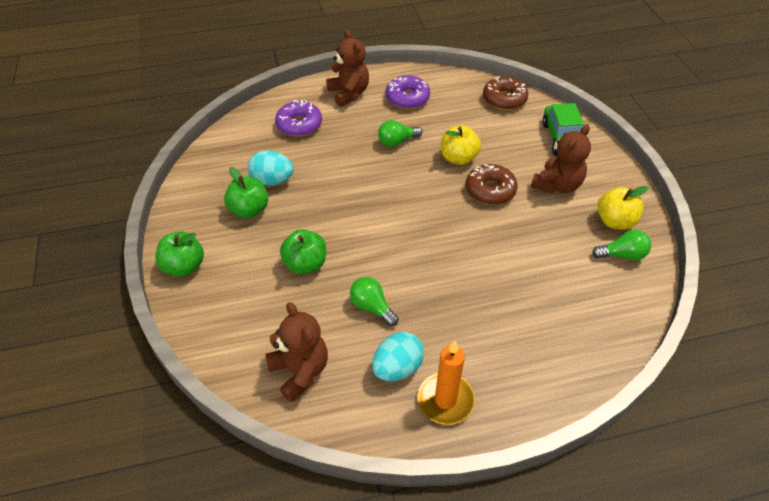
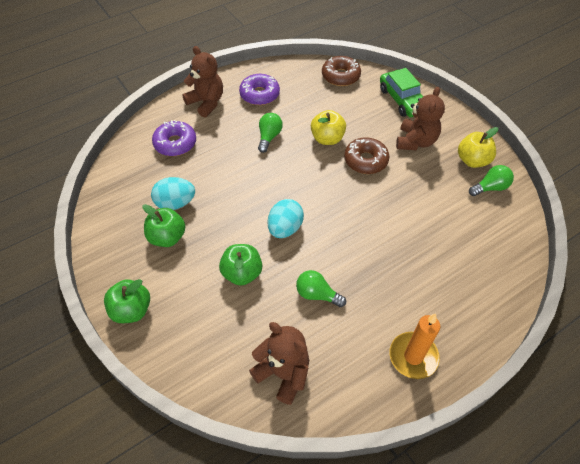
camera: 20 degrees left, 5 degrees up
turquoise egg [372,332,424,381] -> turquoise egg moved to [268,199,304,238]
green light bulb [378,120,423,147] -> green light bulb turned 150 degrees clockwise [258,113,283,153]

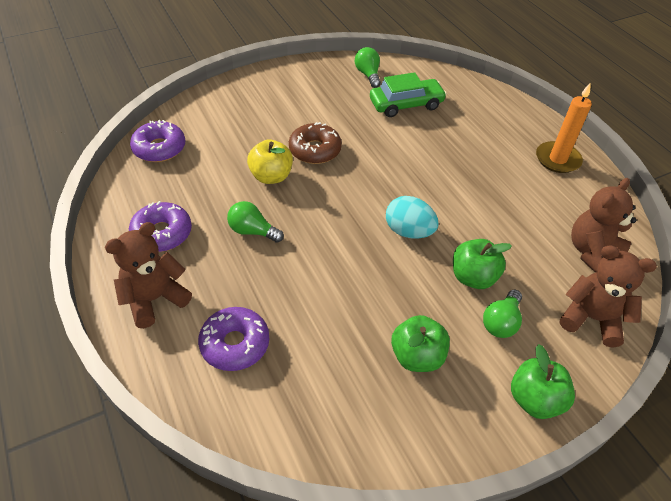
camera: 85 degrees left, 5 degrees down
turquoise egg [151,177,195,210] -> none
green light bulb [296,270,346,307] -> green light bulb moved to [483,290,522,338]
brown donut [322,56,361,86] -> purple donut [130,120,185,162]
green car [380,68,423,117] -> green car moved to [370,72,447,117]
brown teddy bear [396,87,445,150] -> brown teddy bear moved to [560,245,657,347]
yellow apple [458,127,498,168] -> none

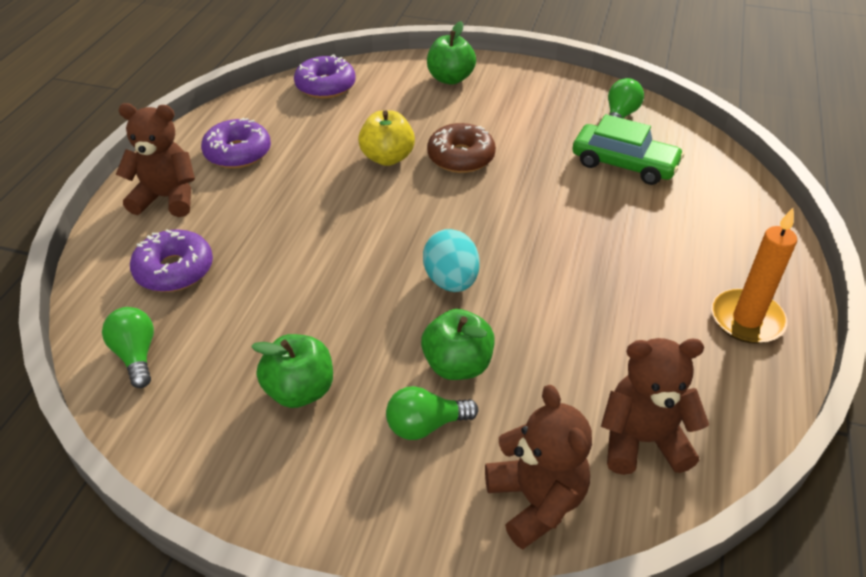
camera: 45 degrees right, 5 degrees down
green light bulb [227,201,284,243] -> green light bulb moved to [102,307,154,388]
green apple [511,344,575,419] -> green apple moved to [427,21,476,85]

